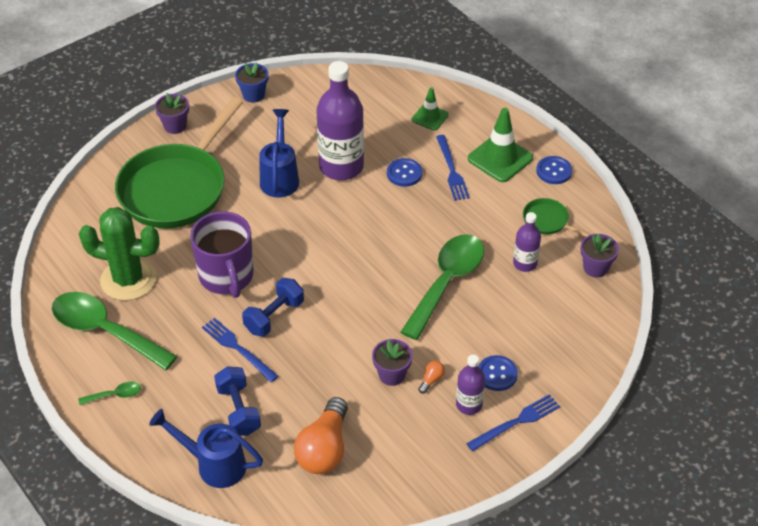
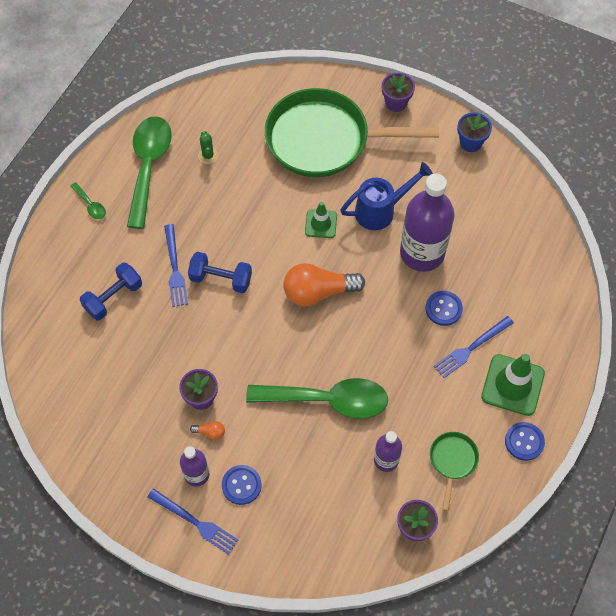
camera: 65 degrees right, 15 degrees up
green cactus [79,207,160,301] -> green cactus [198,131,218,164], size x0.40
blue watering can [149,409,263,488] -> none
purple mug [190,211,254,298] -> none
blue fork [202,318,279,382] -> blue fork turned 150 degrees clockwise [164,224,188,307]
orange light bulb [294,397,348,474] -> orange light bulb moved to [283,263,365,306]
green traffic cone [412,87,449,131] -> green traffic cone moved to [305,202,337,238]

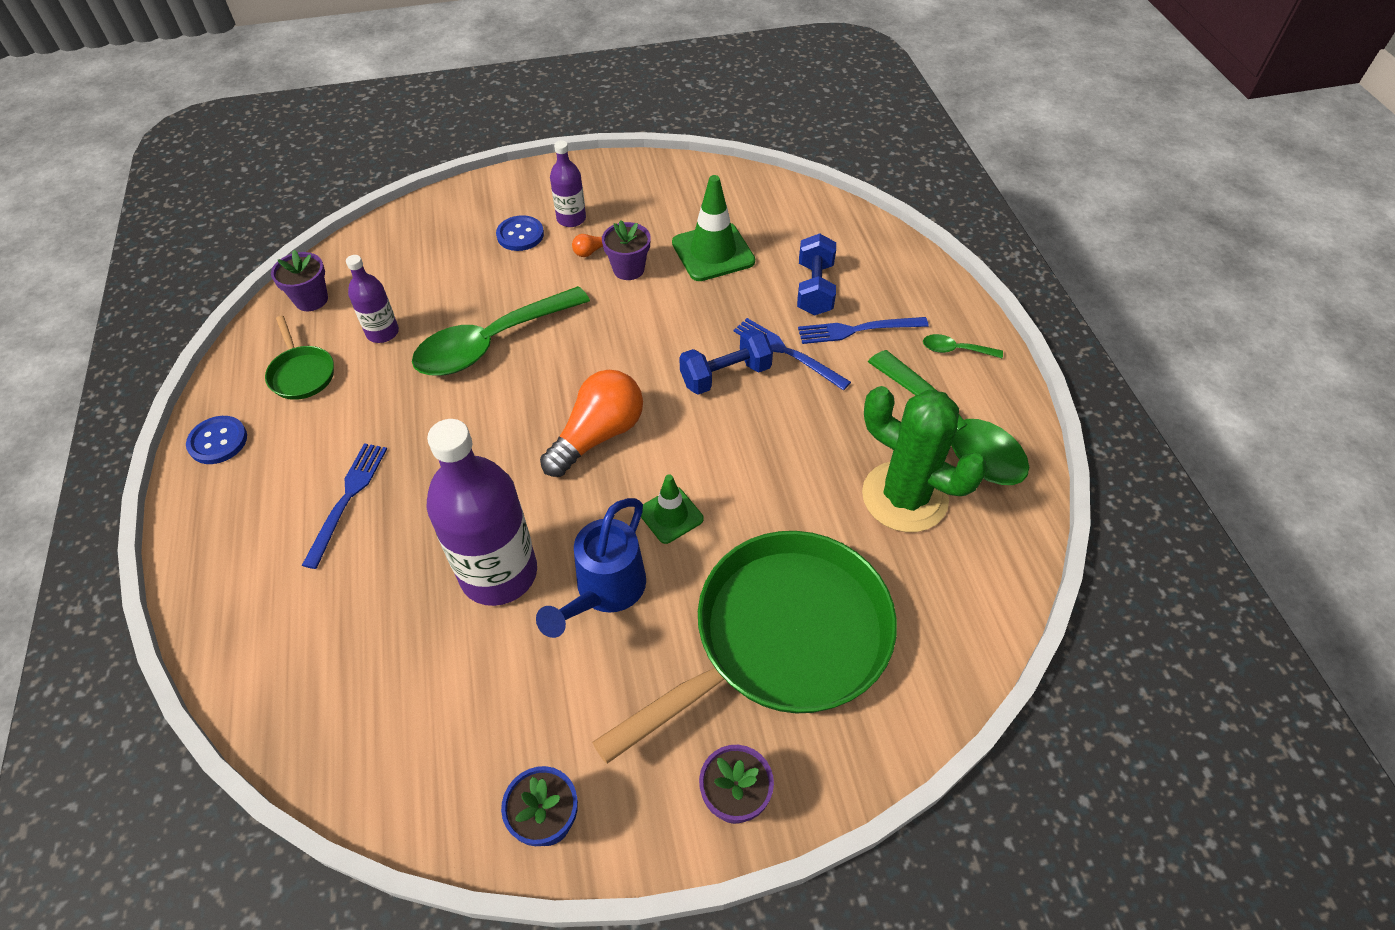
camera: 140 degrees right, 10 degrees down
blue fork [147,488,238,555] -> blue fork moved to [798,317,929,344]
green cactus [198,131,218,164] -> green cactus [862,386,988,532], size x2.48
blue button [425,291,463,326] -> none
green traffic cone [481,354,545,416] -> green traffic cone moved to [672,175,755,281]

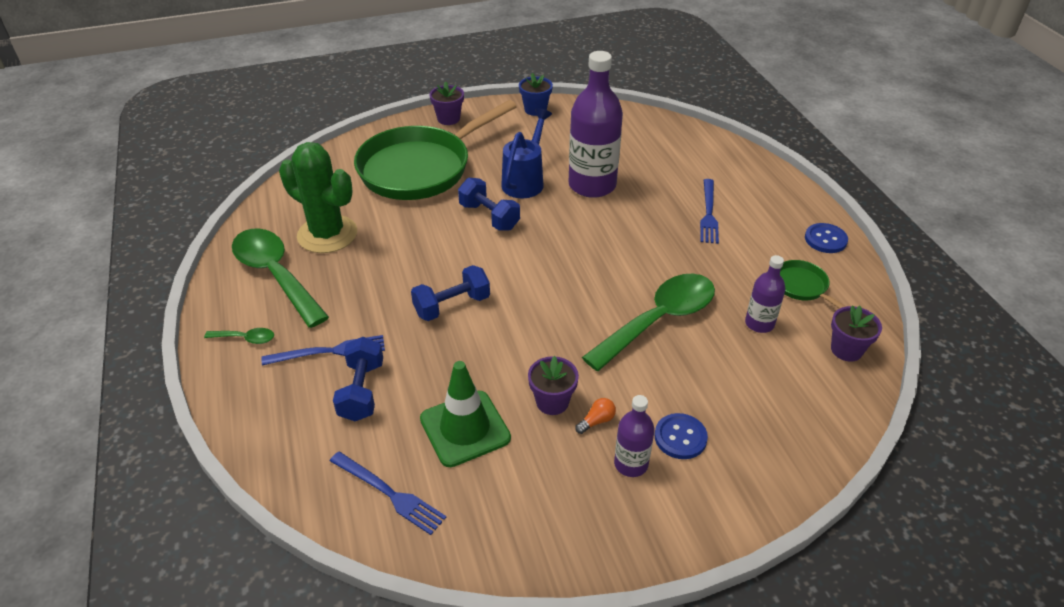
camera: 175 degrees right, 10 degrees down
orange light bulb [540,370,643,477] -> none
green traffic cone [641,474,704,544] -> blue dumbbell [458,178,520,231]
blue fork [734,318,851,390] -> blue fork moved to [330,451,446,535]

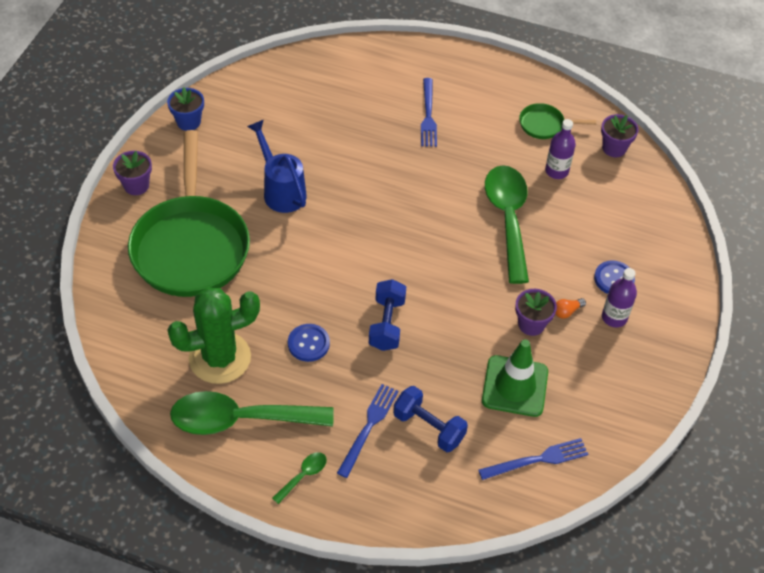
camera: 55 degrees left, 10 degrees up
blue dumbbell [458,178,520,231] -> none
purple bottle [569,51,623,198] -> none
orange light bulb [575,398,616,434] -> orange light bulb turned 120 degrees counterclockwise [555,298,586,319]
blue fork [700,179,719,244] -> blue fork turned 45 degrees clockwise [421,78,437,147]
blue button [805,223,848,253] -> blue button moved to [288,324,330,362]

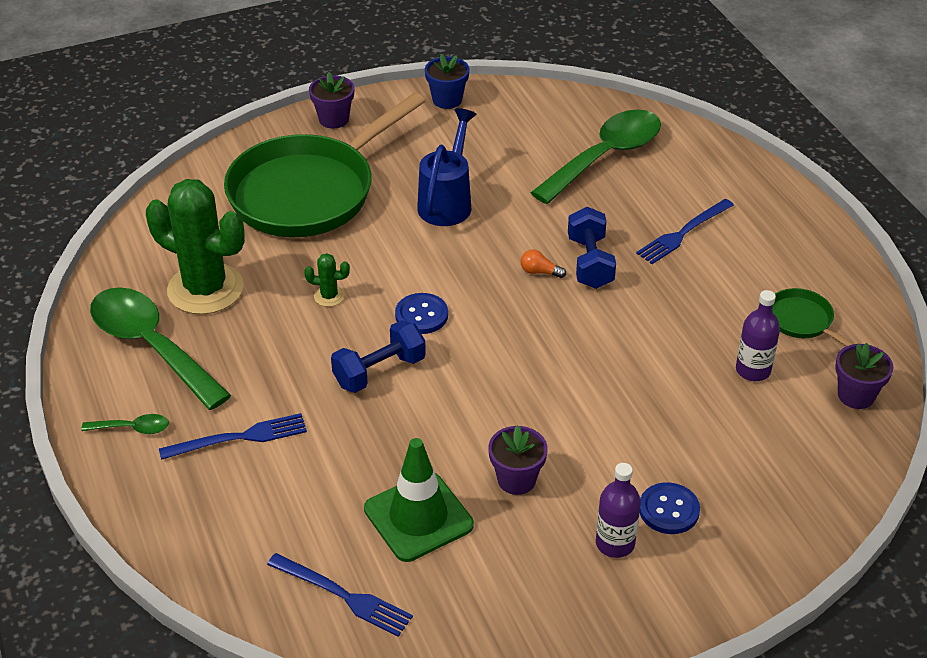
camera: 50 degrees right, 10 degrees down
blue button [288,324,330,362] -> blue button moved to [395,293,448,334]
blue dumbbell [393,386,468,452] -> blue dumbbell moved to [568,207,616,289]
green spoon [485,165,529,284] -> green spoon moved to [530,109,661,204]
orange light bulb [555,298,586,319] -> orange light bulb moved to [521,249,566,278]
none -> green cactus [304,253,350,307]

